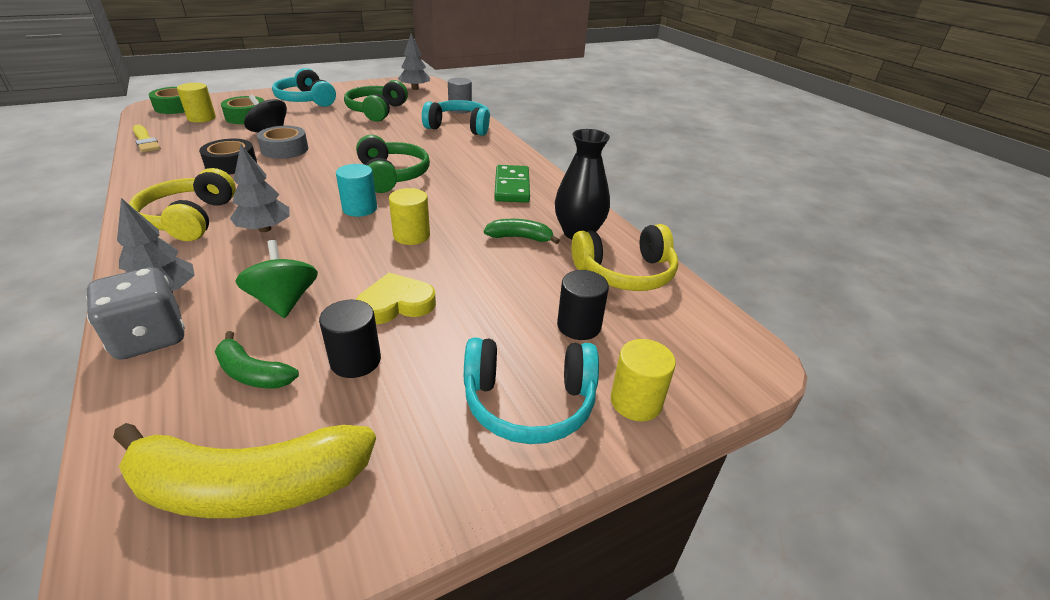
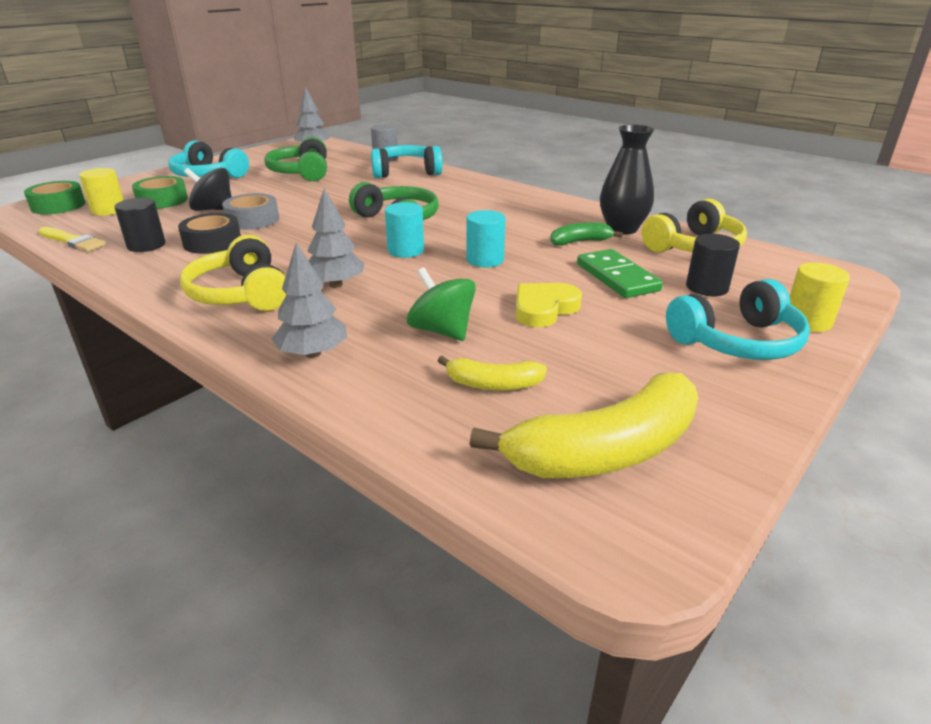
camera: 20 degrees left, 5 degrees down
grey dice [86,267,185,360] -> none
green banana [215,331,299,389] -> yellow banana [438,356,547,391]
black cylinder [319,300,381,378] -> black cylinder moved to [115,198,165,252]
yellow cylinder [389,188,430,245] -> turquoise cylinder [466,210,505,267]
green domino [494,165,530,203] -> green domino moved to [577,249,663,298]

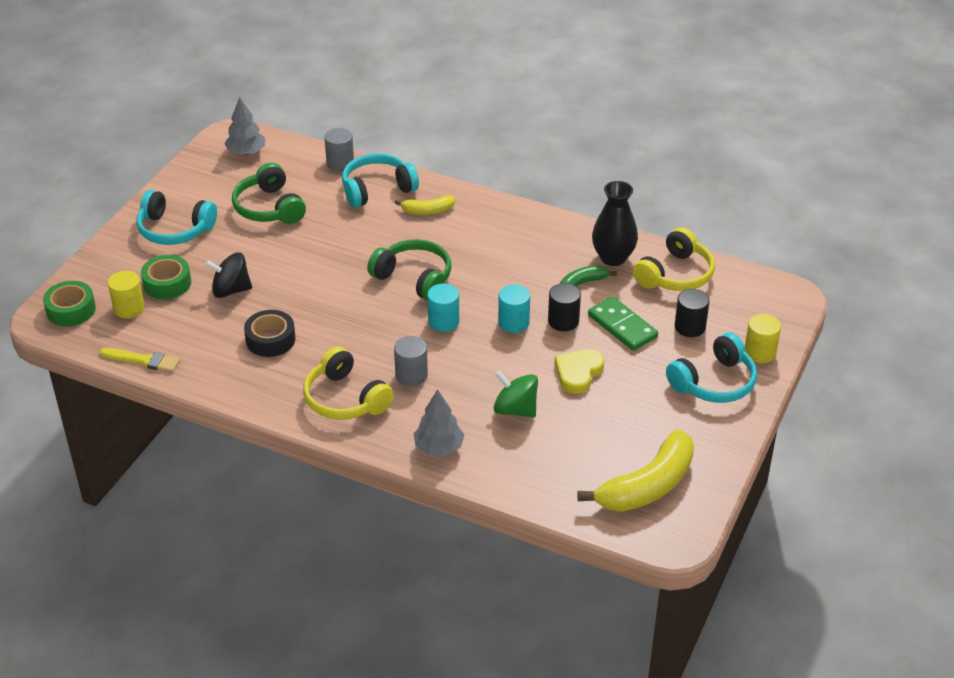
camera: 15 degrees left, 10 degrees up
black cylinder [115,198,165,252] -> black cylinder moved to [548,283,581,331]
grey tape [222,193,279,230] -> none
grey tree [307,188,364,288] -> grey cylinder [394,336,428,386]
yellow banana [438,356,547,391] -> yellow banana moved to [395,195,455,215]

